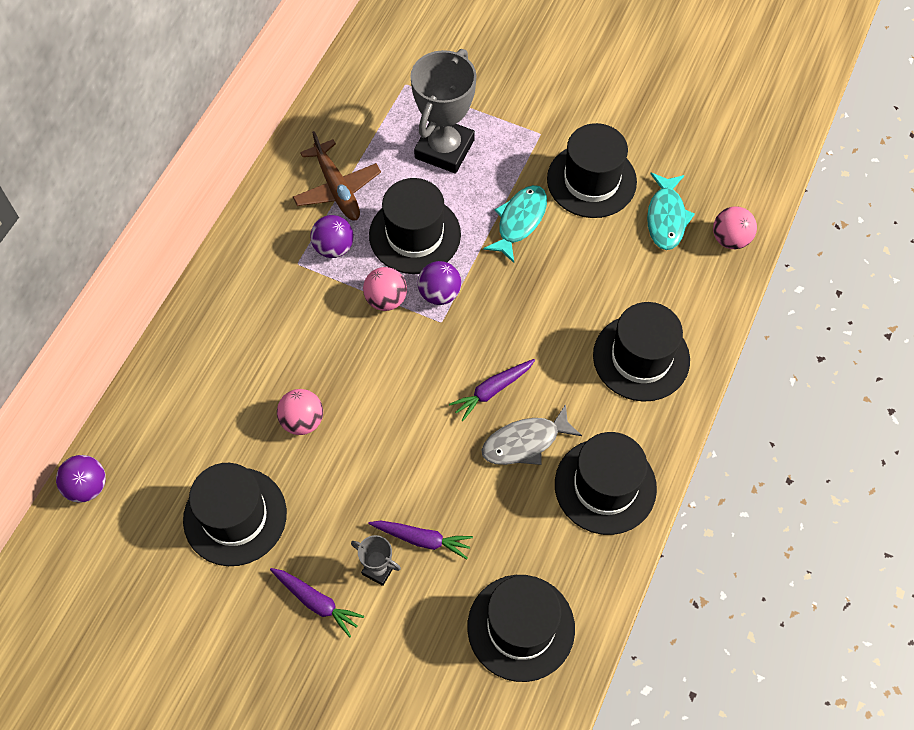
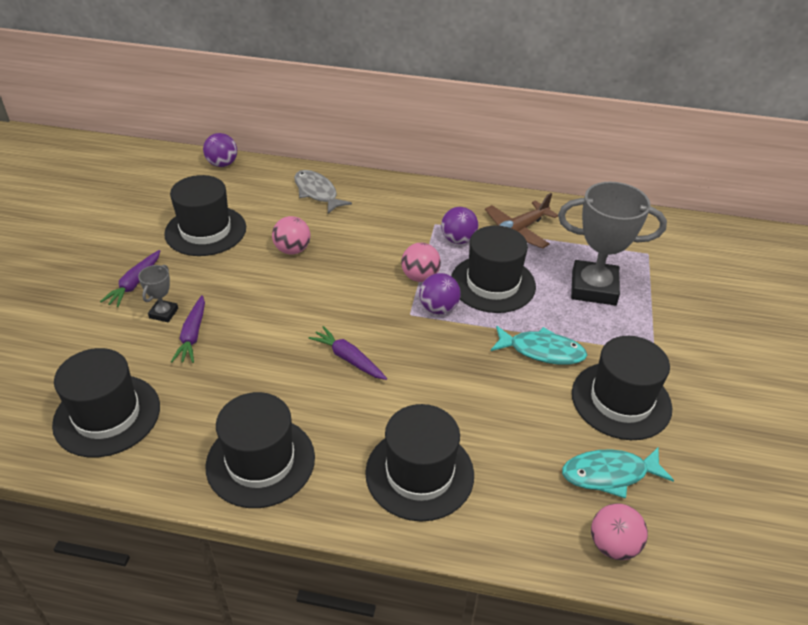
camera: 75 degrees right, 20 degrees down
grey fish [482,404,582,465] -> grey fish moved to [294,170,352,214]

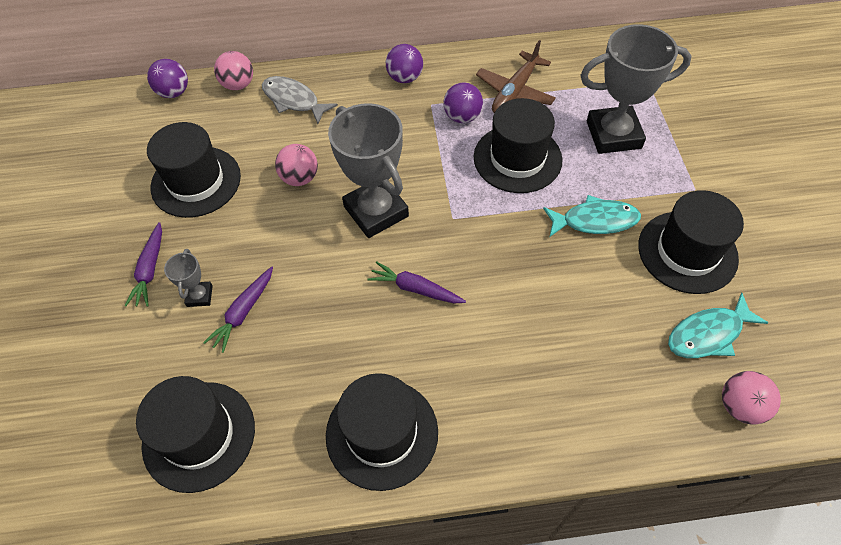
camera: 15 degrees left, 15 degrees up
purple carrot [171,295,205,363] -> purple carrot turned 45 degrees clockwise [203,266,273,353]
black hat [365,404,474,521] -> none
pink ball [401,243,441,282] -> pink ball moved to [214,51,253,90]
purple ball [420,273,461,314] -> purple ball moved to [386,44,423,83]
none -> grey trophy [328,103,409,238]

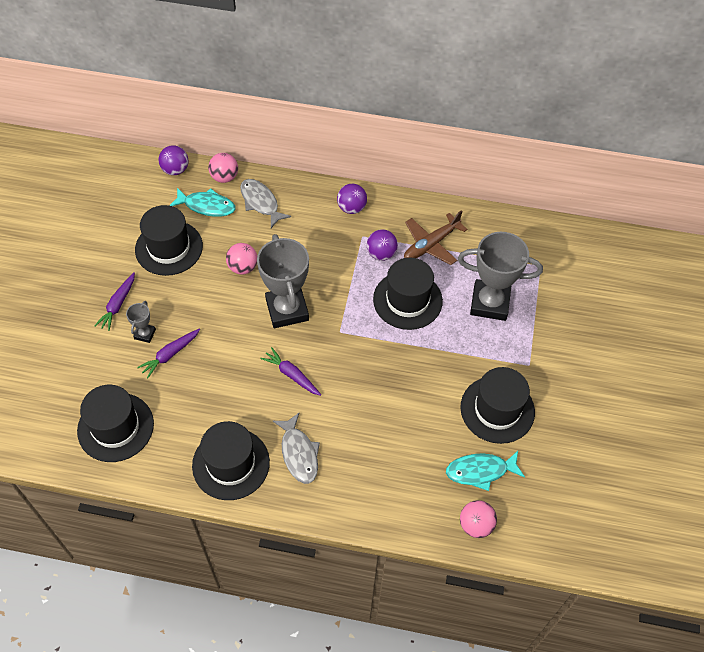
camera: 15 degrees right, 0 degrees up
turquoise fish [543,195,641,237] -> turquoise fish moved to [169,188,236,217]
none -> grey fish [273,413,320,484]

